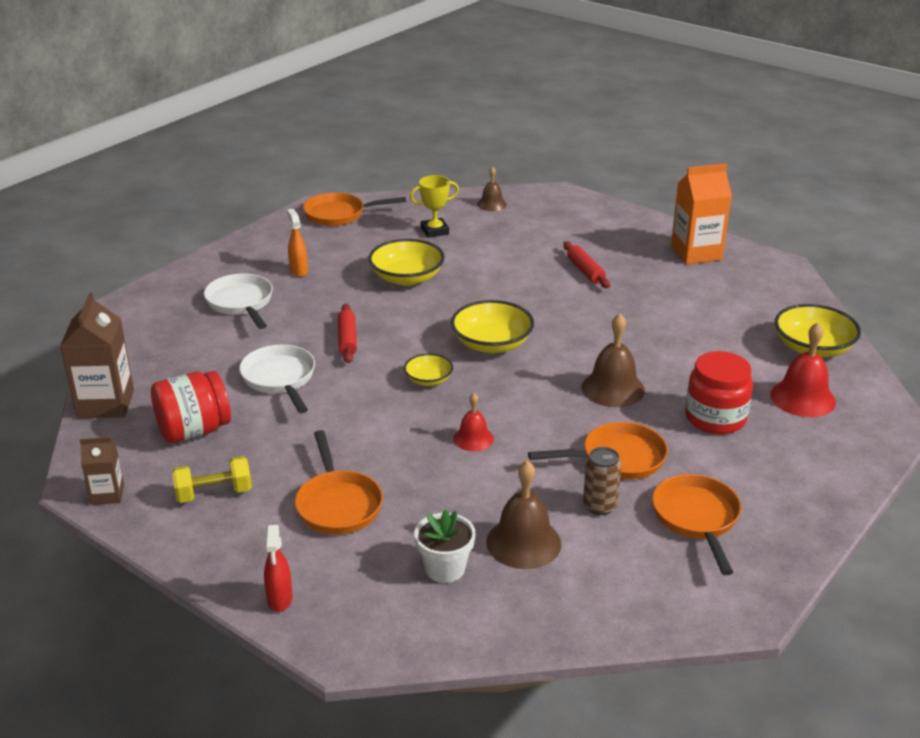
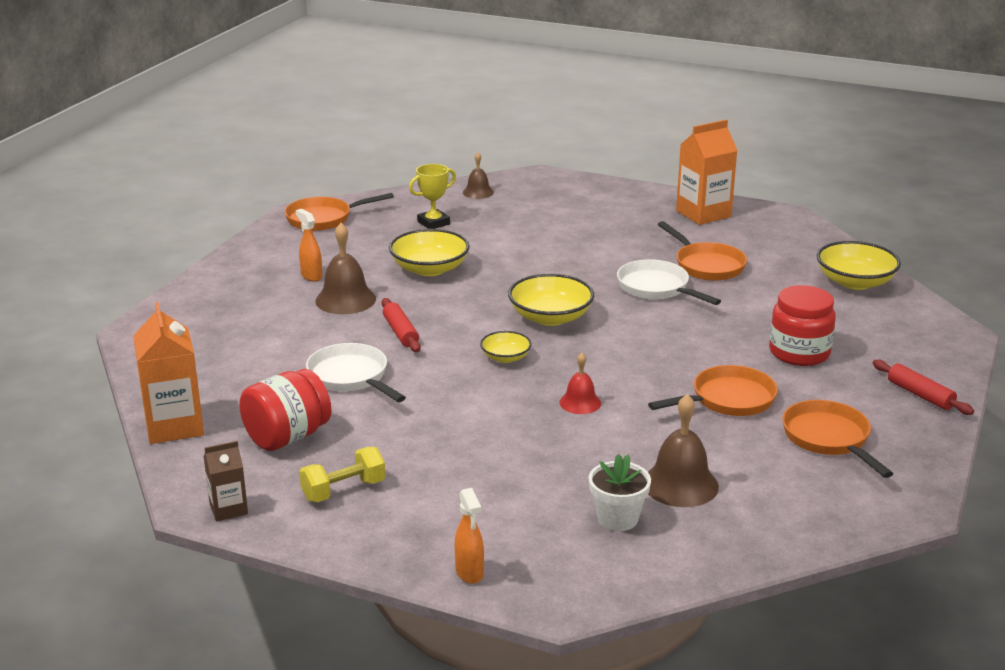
camera: 15 degrees left, 5 degrees down
brown carton [60,292,134,418] -> orange carton [133,302,204,444]
white pan [204,274,273,329] -> white pan moved to [617,259,721,305]
red spray bottle [264,525,293,612] -> orange spray bottle [455,488,484,584]
orange pan [295,430,383,534] -> orange pan moved to [658,221,747,281]
red rolling pin [563,241,610,288] -> red rolling pin moved to [873,360,974,415]
brown bell [581,313,645,407] -> brown bell moved to [315,223,376,314]
brown can [583,447,622,515] -> none
red bell [770,323,836,417] -> none

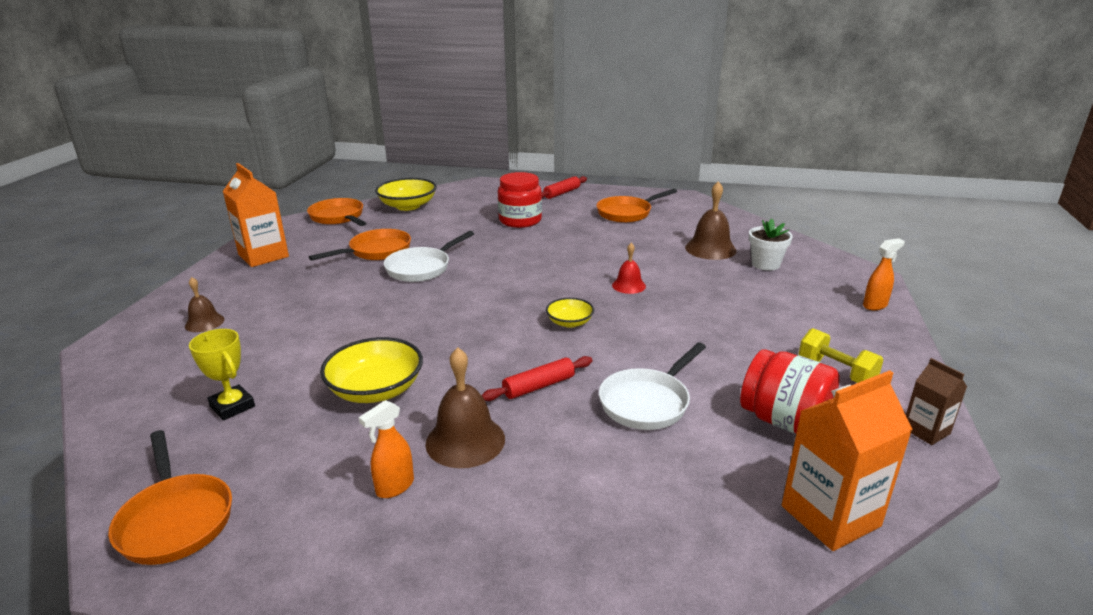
camera: 100 degrees left, 0 degrees up
brown bell [463,152,494,199] -> brown bell moved to [185,277,224,332]
yellow bowl [508,274,594,326] -> none
orange pan [648,365,778,416] -> orange pan moved to [307,198,366,226]

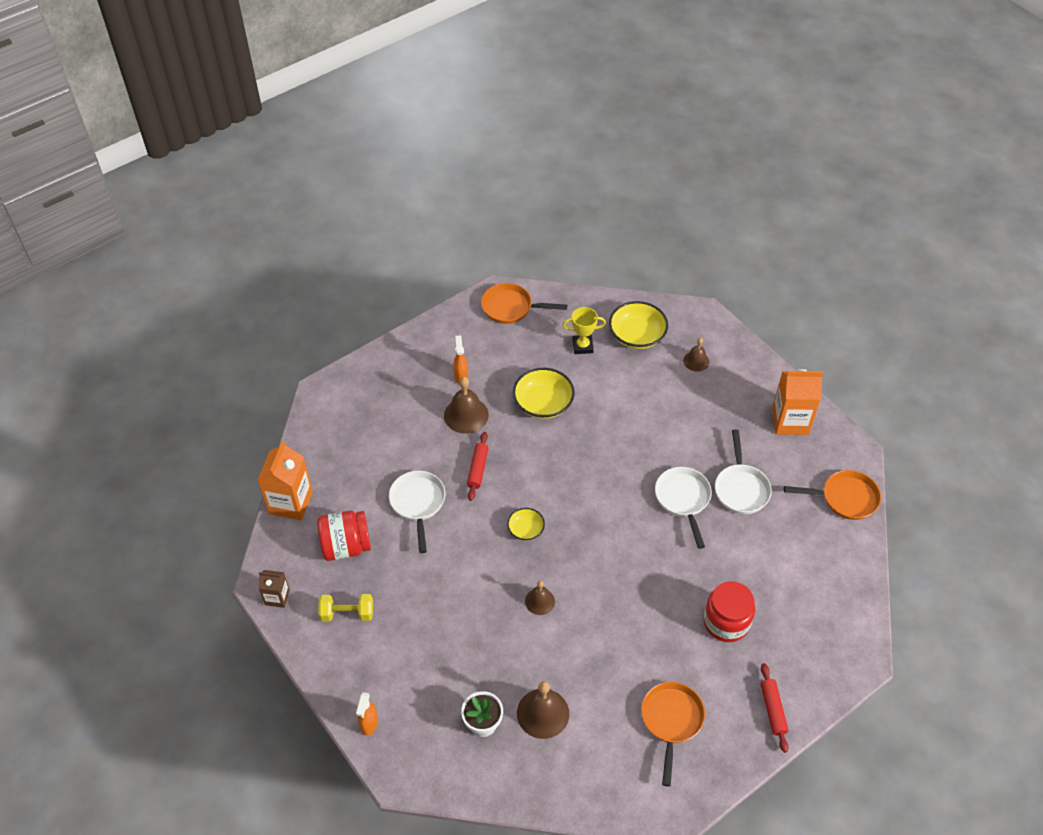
camera: 130 degrees right, 25 degrees up
orange pan [309,229,411,261] -> white pan [715,429,772,514]
yellow bowl [375,178,437,211] -> yellow bowl moved to [609,301,668,349]
red bell [612,243,646,294] -> brown bell [525,581,555,615]

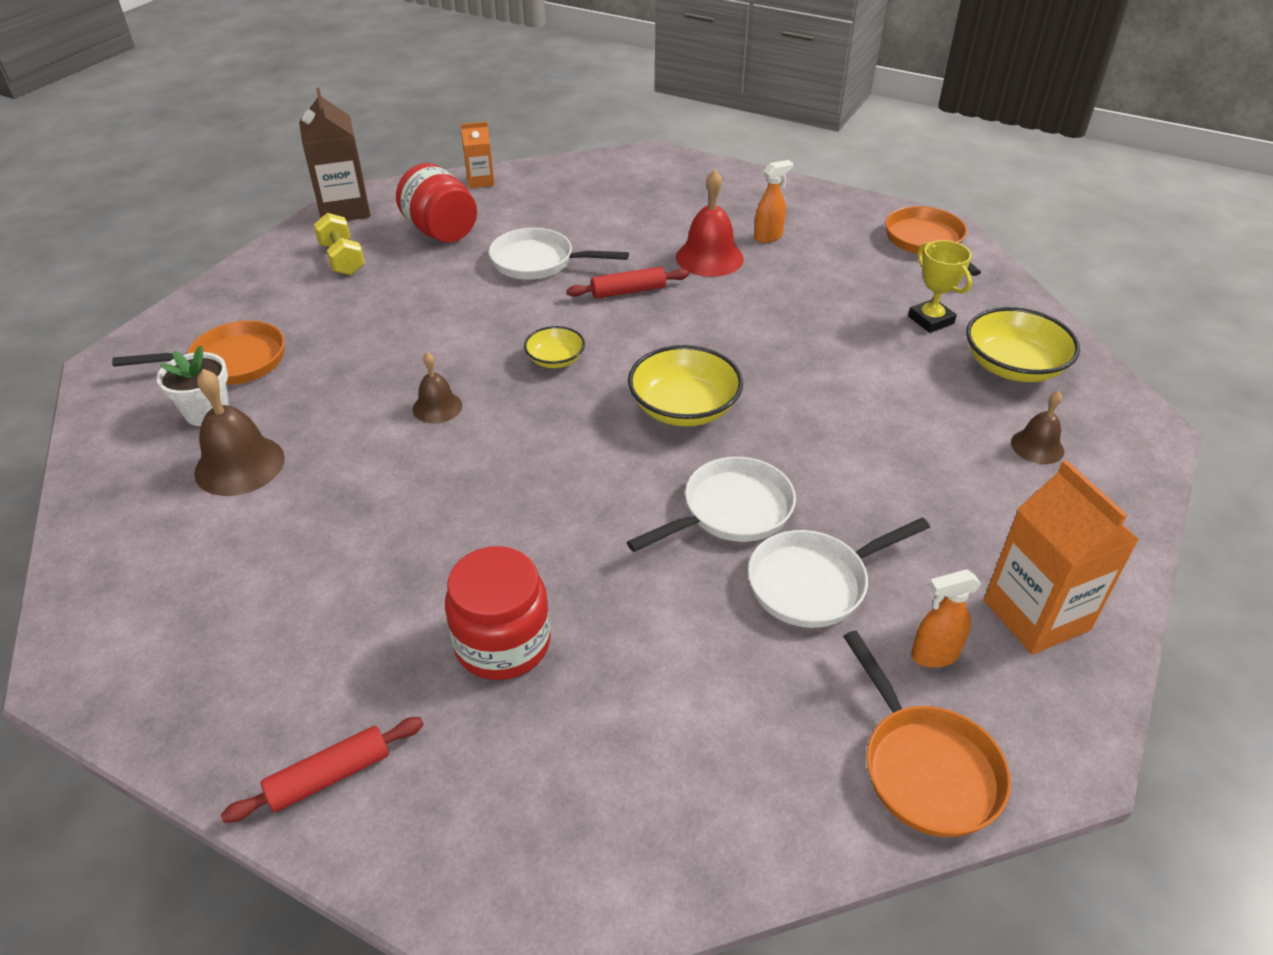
camera: 65 degrees right, 10 degrees down
orange carton [258,441,313,520] -> orange carton [461,122,495,188], size x0.55
brown carton [258,570,290,608] -> brown carton [299,88,371,221], size x1.81
orange spray bottle [356,692,378,736] -> orange spray bottle moved to [911,570,981,668]
white pan [389,471,445,553] -> white pan turned 135 degrees counterclockwise [489,228,629,280]
brown bell [444,377,489,434] -> red bell [676,170,744,277]
yellow bowl [513,368,575,419] -> yellow bowl moved to [628,345,743,426]
orange pan [641,682,705,787] -> orange pan moved to [112,321,285,385]

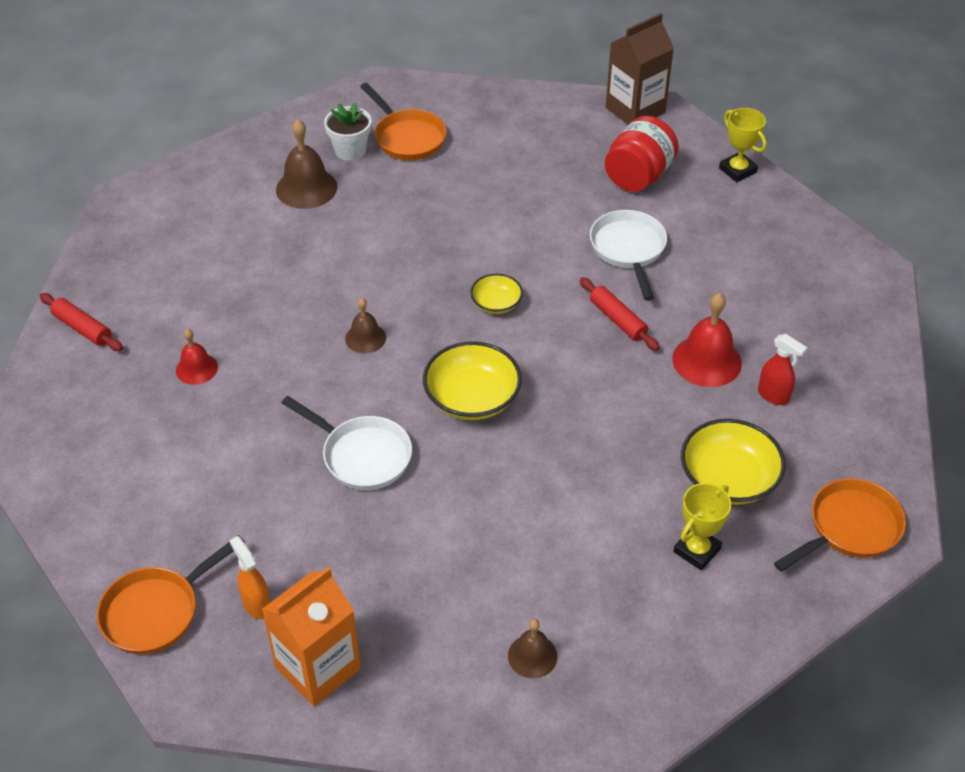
camera: 70 degrees right, 5 degrees up
yellow dumbbell [314,213,365,275] -> none
brown bell [413,352,462,424] -> brown bell moved to [345,298,386,353]
red jar [445,546,551,680] -> red bell [176,329,218,385]
orange carton [461,122,495,188] -> yellow trophy [719,108,767,182]
white pan [748,518,930,628] -> none
orange spray bottle [754,160,793,243] -> red spray bottle [758,334,807,405]
yellow bowl [966,307,1080,382] -> yellow bowl moved to [681,419,786,505]

